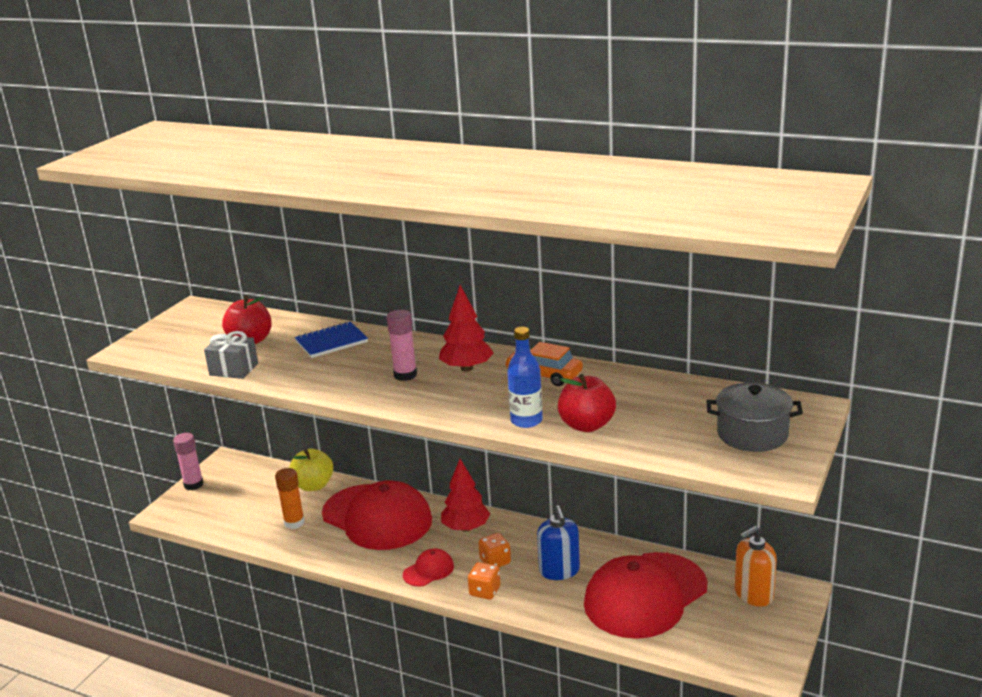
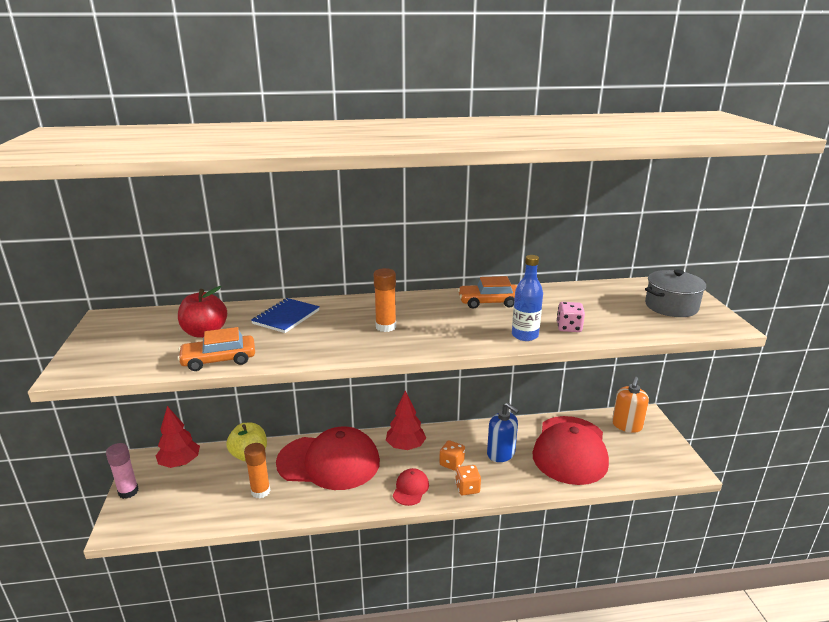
camera: 35 degrees left, 0 degrees up
grey gift [204,331,258,379] -> orange car [177,327,255,371]
pink glue stick [387,310,417,381] -> orange glue stick [374,268,396,332]
red tree [439,285,494,372] -> red tree moved to [156,406,200,468]
red apple [558,374,616,432] -> pink dice [557,302,585,332]

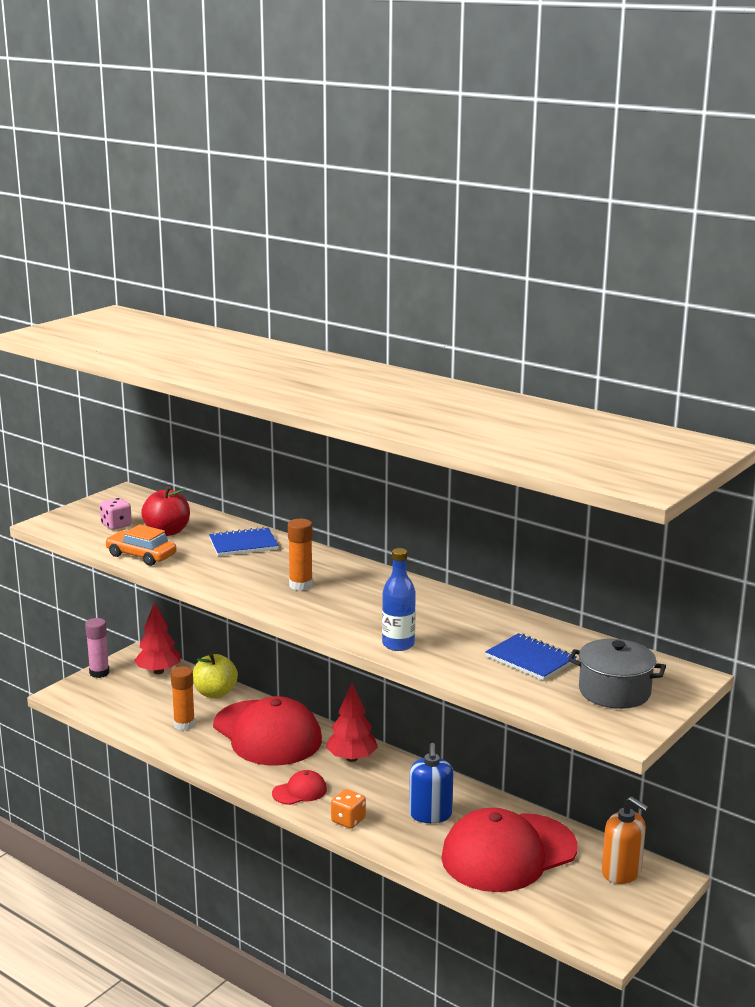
camera: 45 degrees right, 5 degrees down
orange dice [439,440,465,471] -> none
orange car [458,276,517,309] -> none
pink dice [557,302,585,332] -> pink dice moved to [100,498,132,530]
orange soap dispenser [612,377,649,433] -> orange soap dispenser turned 120 degrees counterclockwise [602,796,649,884]
none -> blue notebook [485,633,577,681]

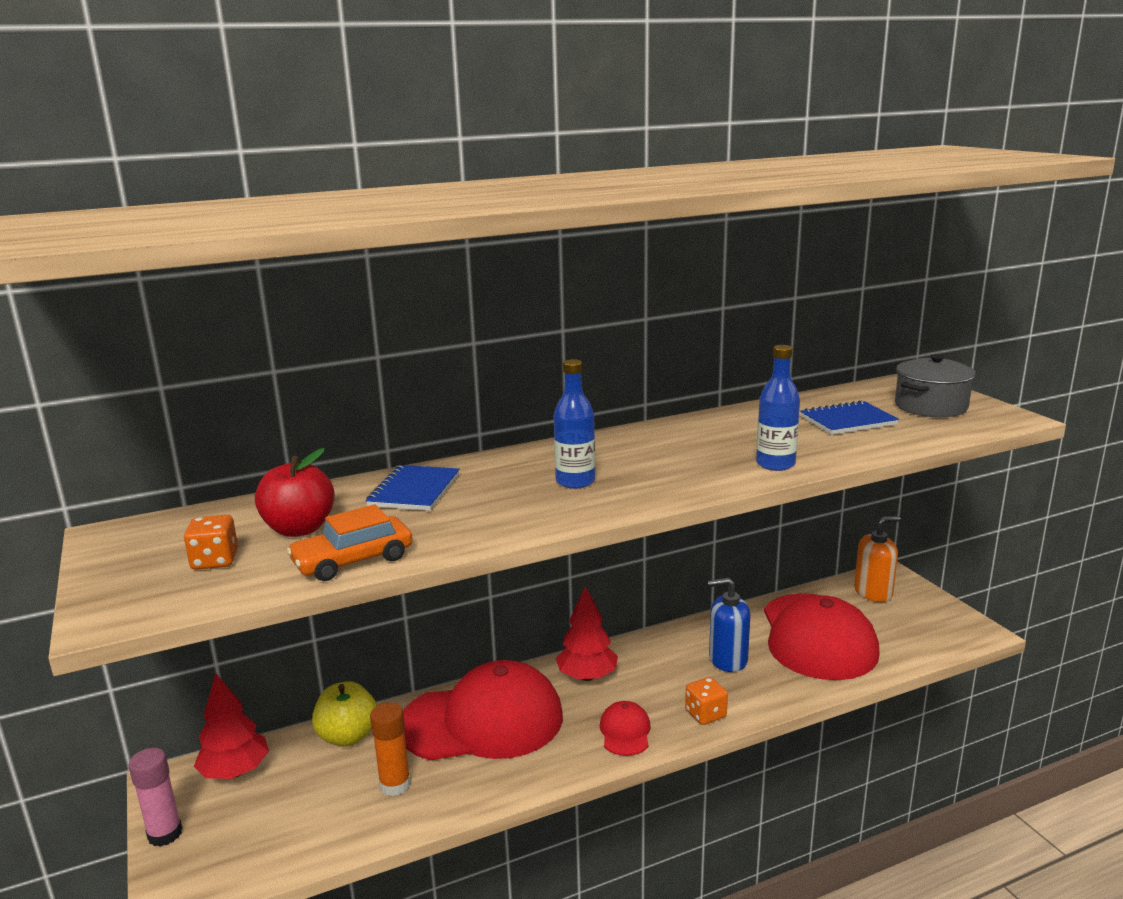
camera: 60 degrees left, 0 degrees up
pink dice [100,498,132,530] -> orange dice [184,515,238,570]
orange glue stick [288,519,313,591] -> blue bottle [554,359,595,489]
blue soap dispenser [409,743,453,823] -> blue soap dispenser turned 150 degrees clockwise [708,577,750,672]

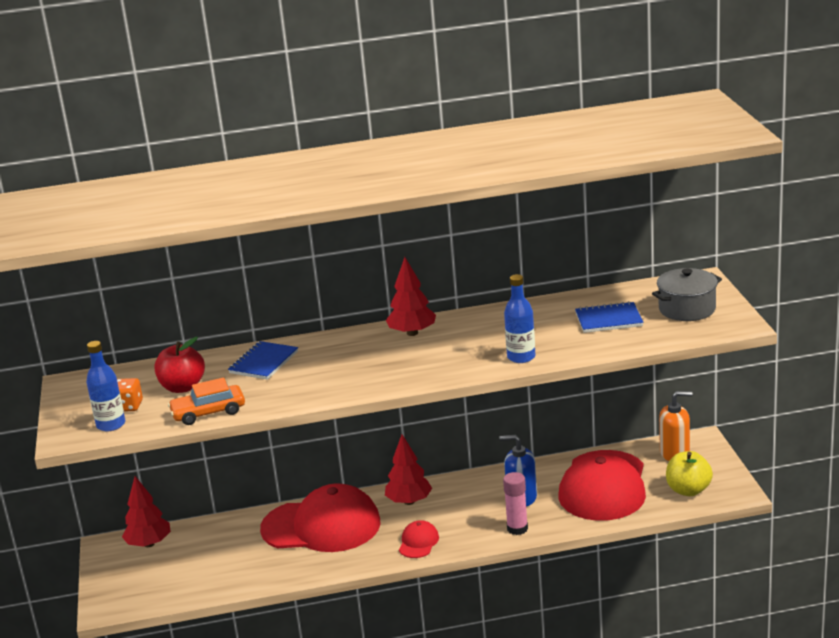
camera: 15 degrees right, 5 degrees up
pink glue stick [129,748,182,847] -> pink glue stick moved to [503,472,528,535]
yellow apple [312,681,377,747] -> yellow apple moved to [666,451,713,496]
orange glue stick [370,702,411,796] -> none
blue bottle [554,359,595,489] -> blue bottle moved to [86,341,125,432]
orange dice [685,677,728,725] -> none
none -> red tree [386,257,436,336]

